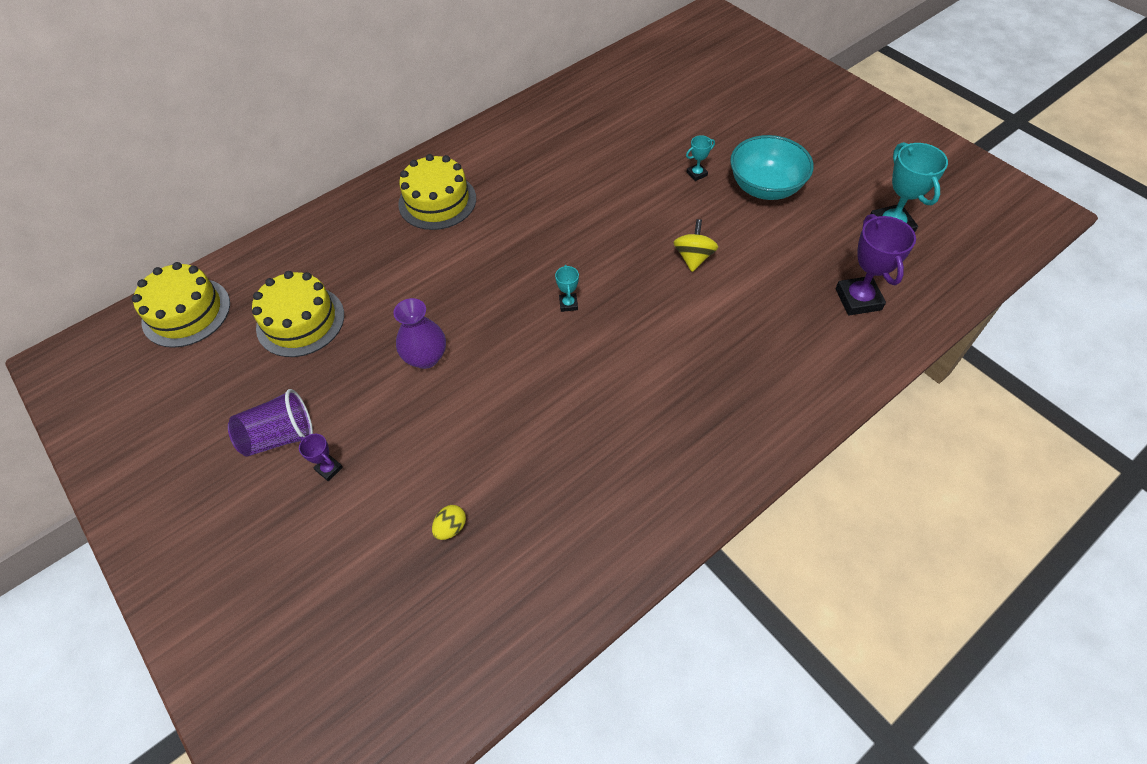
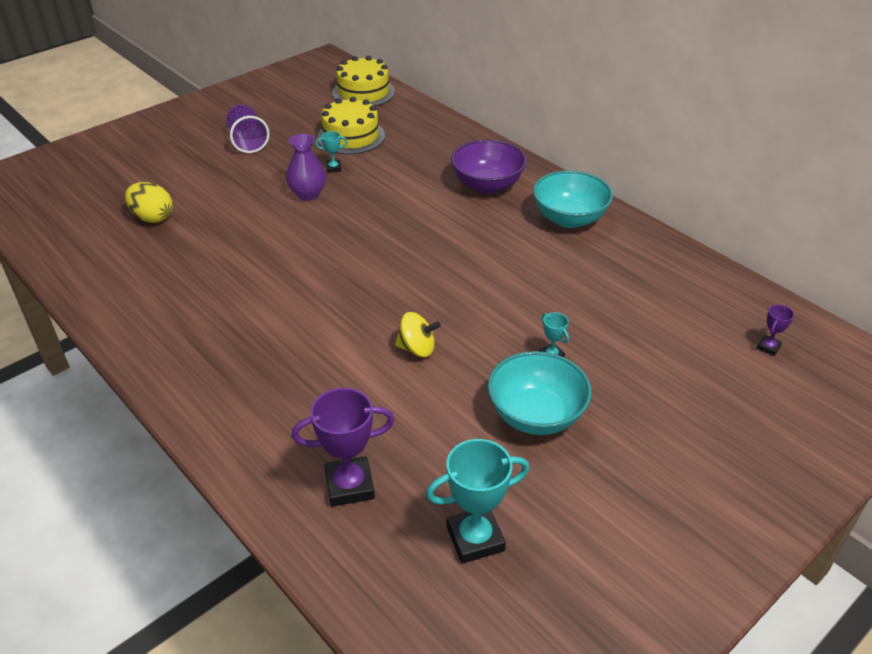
camera: 85 degrees right, 15 degrees down
purple trophy [299,434,343,481] -> purple trophy moved to [757,304,794,356]
yellow cake [398,154,476,230] -> purple bowl [451,140,527,194]
yellow egg [432,505,466,540] -> yellow egg [125,182,172,223], size x1.80
turquoise trophy [555,265,579,312] -> turquoise trophy moved to [315,131,347,173]
none -> turquoise bowl [533,170,613,228]

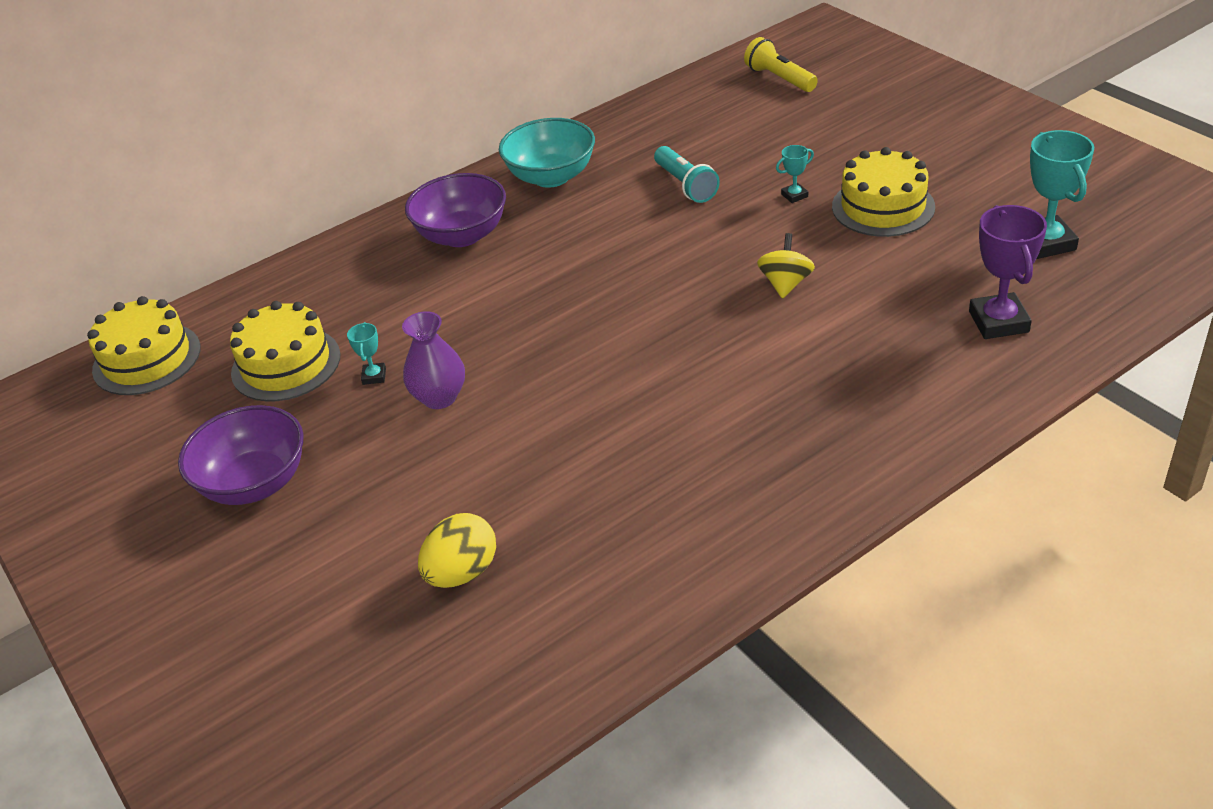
camera: 80 degrees left, 0 degrees up
purple cup [227,104,270,153] -> purple bowl [178,405,304,505]
turquoise bowl [488,351,592,435] -> yellow cake [832,147,935,237]
purple trophy [757,304,794,356] -> yellow flashlight [744,37,818,92]
none -> turquoise flashlight [654,146,720,203]

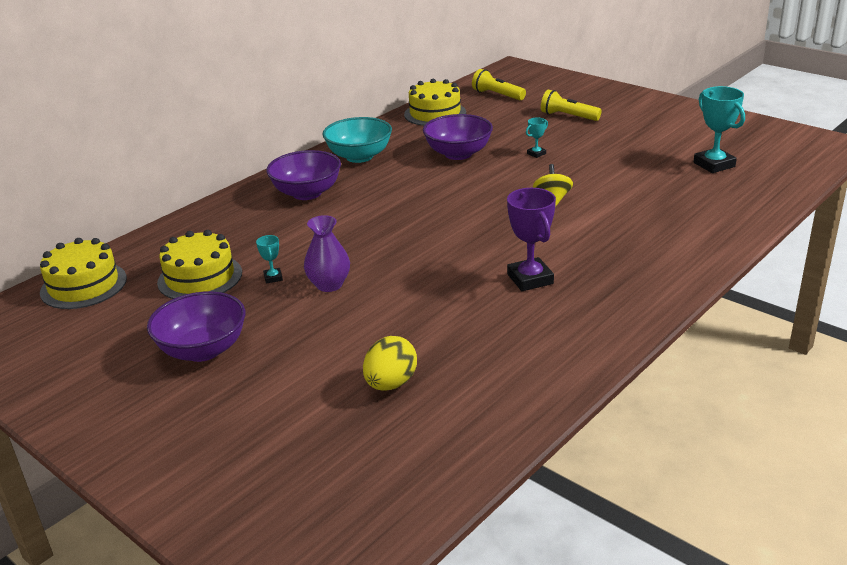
camera: 15 degrees left, 10 degrees down
turquoise flashlight [654,146,720,203] -> purple bowl [423,114,493,160]
yellow cake [832,147,935,237] -> yellow cake moved to [404,79,466,126]
purple trophy [969,205,1047,339] -> purple trophy moved to [507,188,556,291]
none -> yellow flashlight [541,90,602,121]

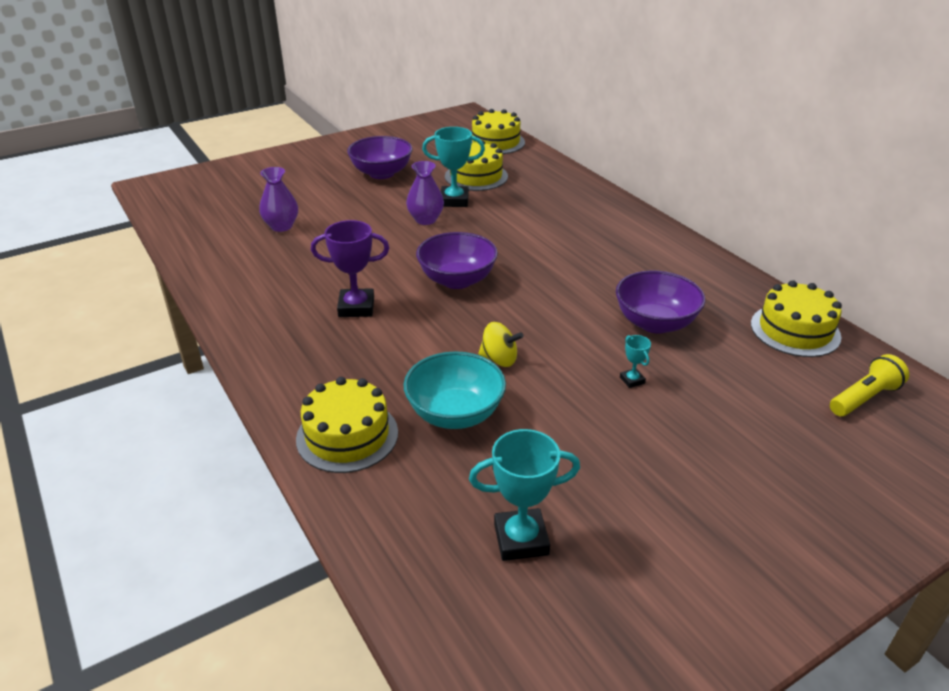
camera: 105 degrees right, 5 degrees up
turquoise trophy [256,235,283,284] -> turquoise trophy [422,127,485,207], size x2.04
purple bowl [266,150,341,200] -> purple bowl moved to [416,232,498,289]
turquoise bowl [322,117,392,163] -> turquoise bowl moved to [404,351,506,429]
yellow egg [363,336,417,391] -> purple vase [259,167,298,232]
yellow flashlight [541,90,602,121] -> none
none -> yellow cake [296,377,398,473]

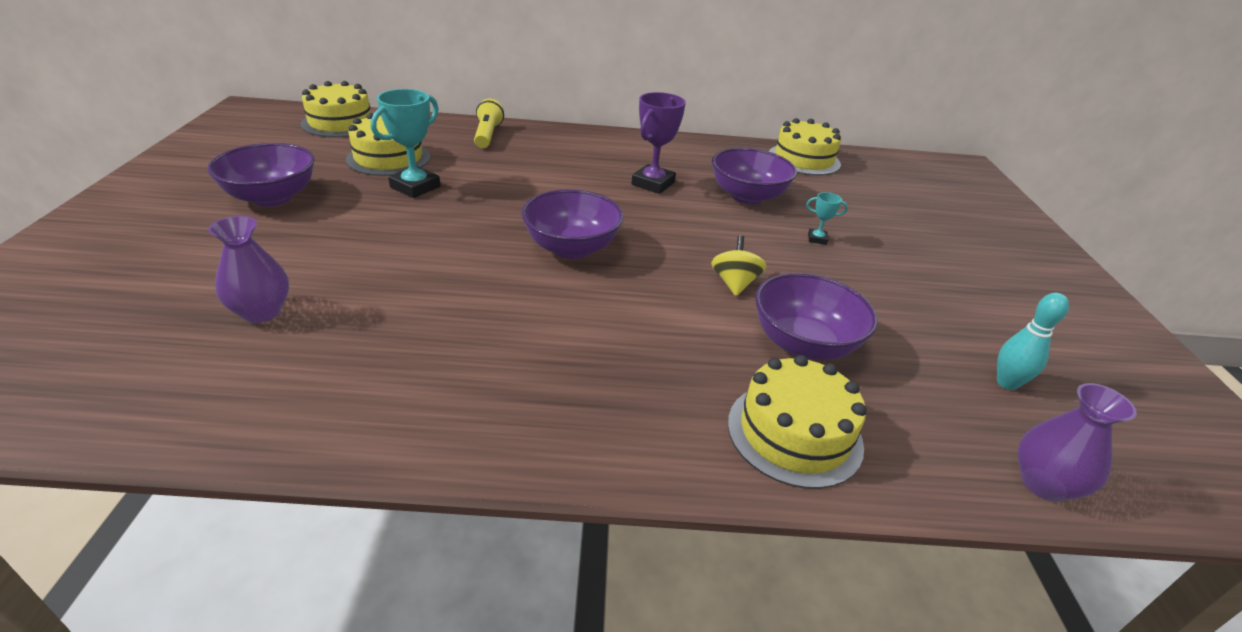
camera: 60 degrees left, 0 degrees up
purple trophy [311,220,389,317] -> purple trophy moved to [631,92,686,194]
turquoise bowl [404,351,506,429] -> purple bowl [755,273,878,360]
purple vase [406,161,444,225] -> purple vase moved to [1018,383,1137,502]
turquoise trophy [469,429,580,561] -> turquoise bowling pin [997,293,1069,390]
yellow spinning top [478,322,524,367] -> yellow spinning top turned 45 degrees counterclockwise [711,236,766,296]
yellow flashlight [830,354,909,416] -> yellow flashlight moved to [474,99,504,148]

